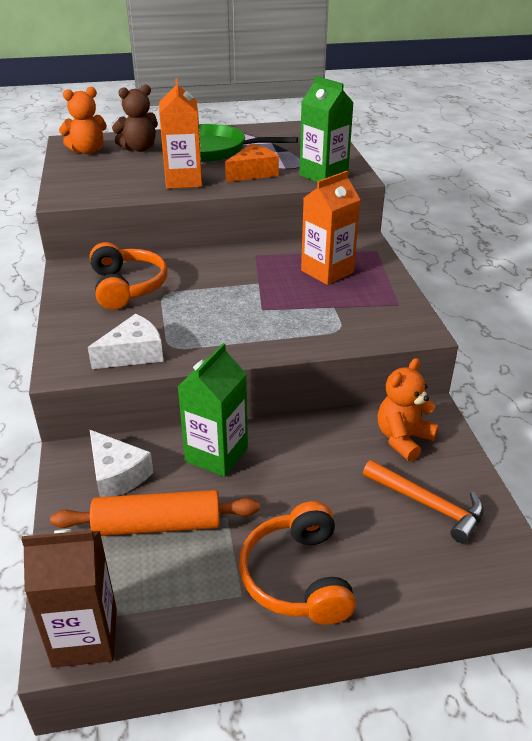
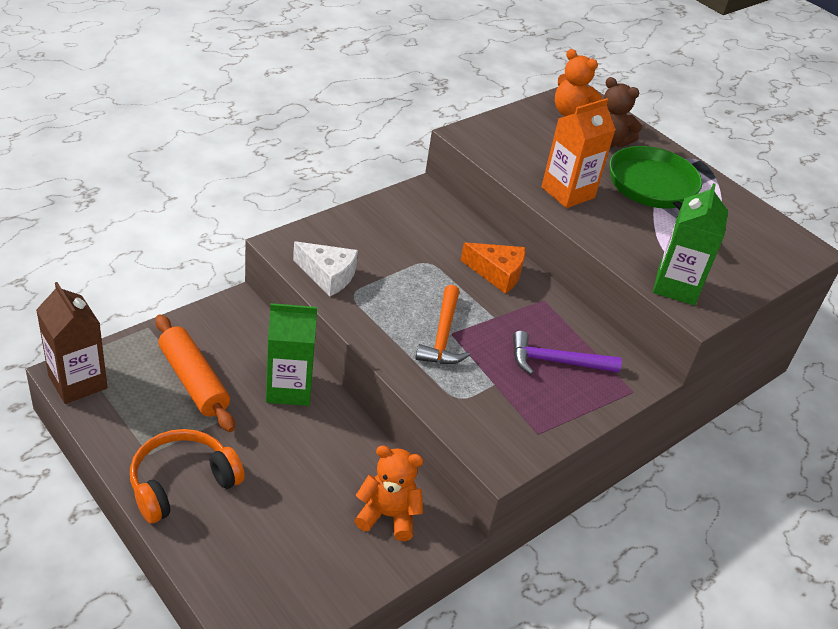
camera: 55 degrees right, 5 degrees up
orange headphones [90,242,167,310] -> none
white cheese [90,430,153,497] -> none
orange cheese [225,144,279,182] -> orange cheese moved to [460,242,525,294]
orange carton [301,171,361,285] -> purple hammer [513,331,622,375]
orange hammer [363,460,484,543] -> orange hammer moved to [415,285,470,364]

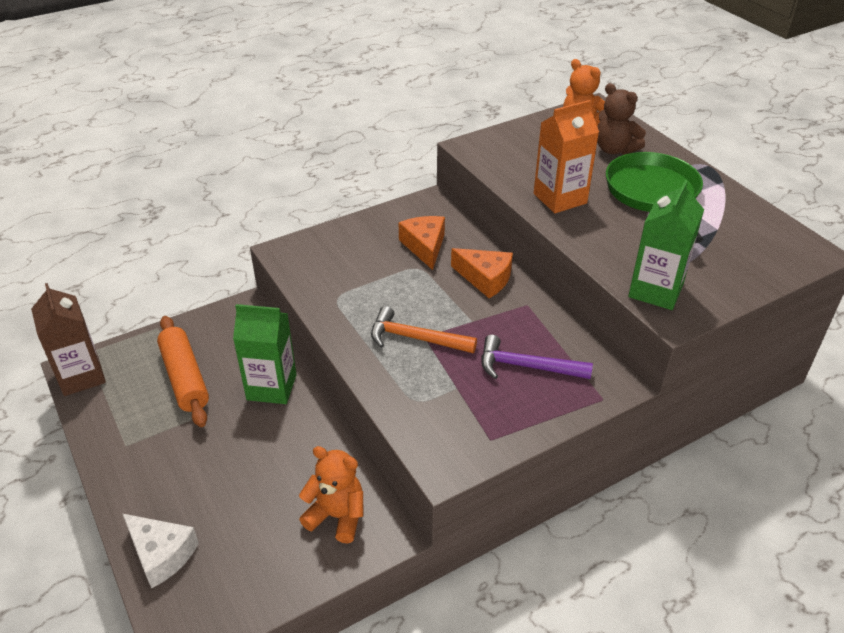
camera: 15 degrees right, 0 degrees up
orange headphones [130,429,245,524] -> none
white cheese [293,241,358,296] -> white cheese moved to [123,514,199,589]
orange hammer [415,285,470,364] -> orange hammer turned 90 degrees clockwise [371,306,477,353]
none -> orange cheese [399,216,445,270]

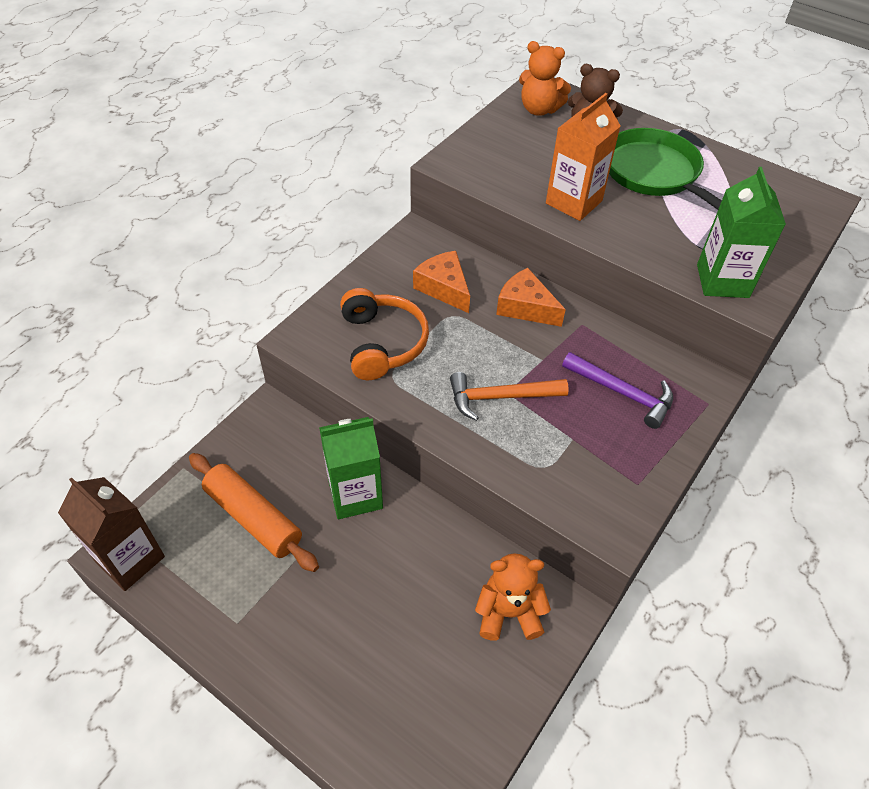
camera: 25 degrees left, 10 degrees up
white cheese [123,514,199,589] -> none
orange cheese [451,248,513,298] -> orange cheese turned 150 degrees counterclockwise [496,268,566,327]
purple hammer [482,335,593,379] -> purple hammer turned 135 degrees counterclockwise [562,352,673,429]
none -> orange headphones [340,288,429,380]

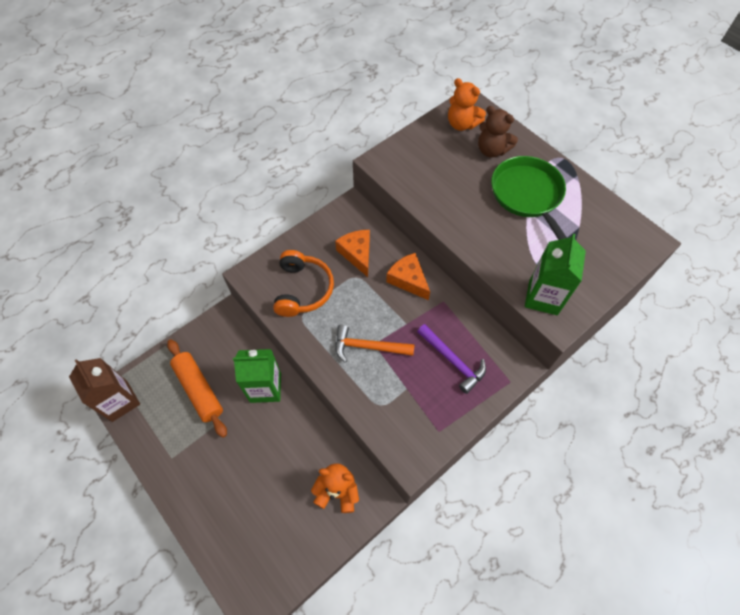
camera: 15 degrees right, 10 degrees up
orange carton [546,93,621,221] -> none

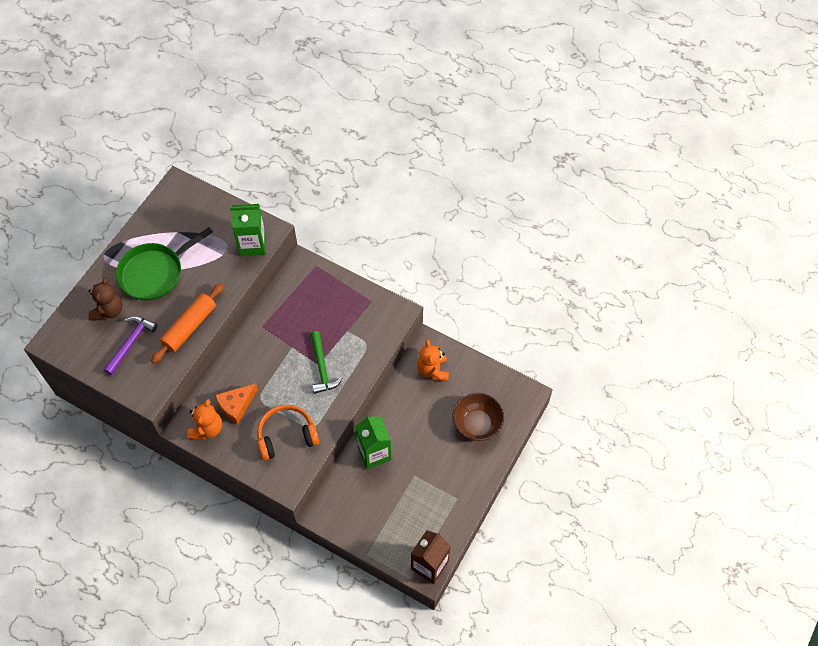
camera: 110 degrees left, 0 degrees up
orange rolling pin [167,339,227,438] -> orange rolling pin moved to [151,283,224,364]
orange hammer [335,325,415,363] -> green hammer [310,331,343,394]
orange cheese [386,253,430,300] -> none
purple hammer [417,324,486,394] -> purple hammer moved to [104,316,157,375]
orange teddy bear [448,78,486,131] -> orange teddy bear moved to [187,399,222,439]
none -> brown bowl [452,393,504,441]

